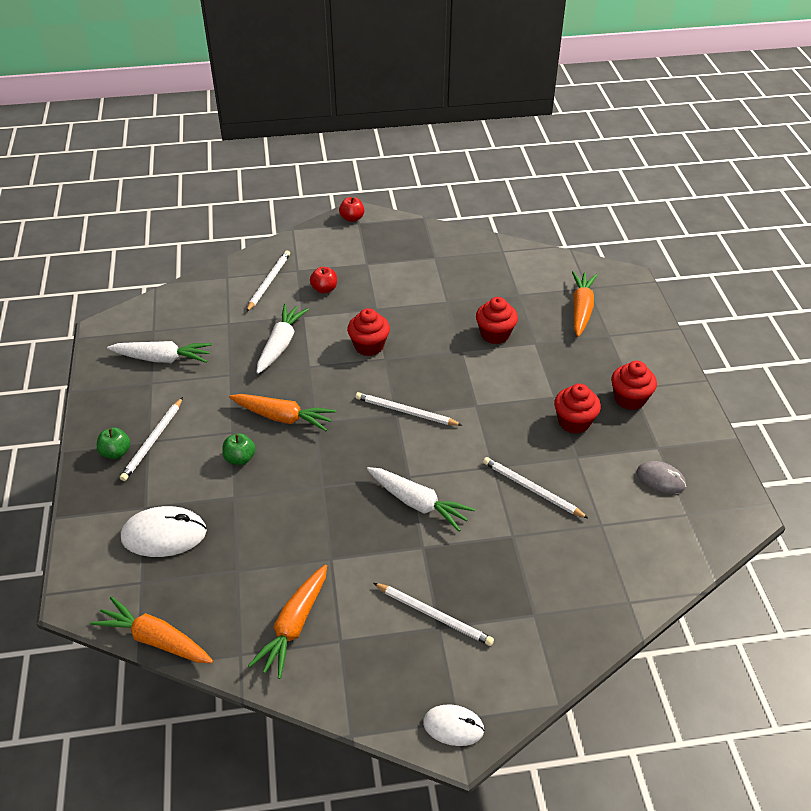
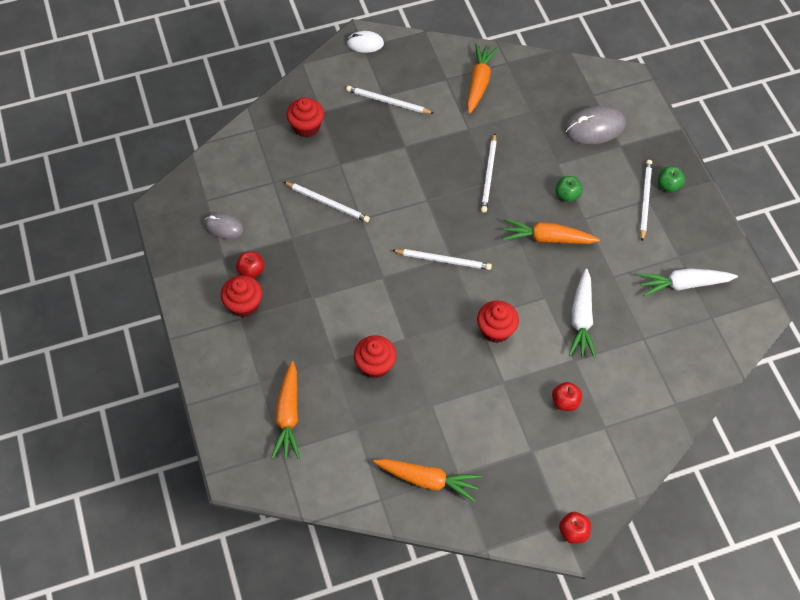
camera: 170 degrees right, 15 degrees up
orange carrot [90,596,213,663] -> orange carrot moved to [373,459,481,502]
white mouse [121,506,207,557] -> grey mouse [565,106,626,144]
white pencil [246,250,290,312] -> white pencil moved to [481,134,497,213]
white carrot [367,467,475,531] -> none
red cupcake [554,384,601,434] -> red cupcake moved to [287,97,324,138]
none -> red apple [236,251,264,278]

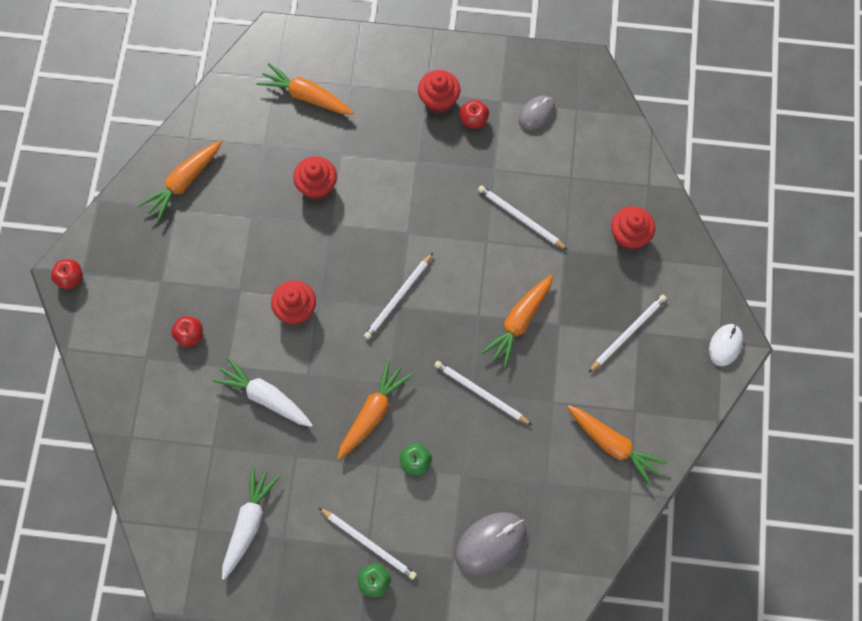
camera: 115 degrees right, 10 degrees up
white pencil [284,182,370,222] -> white pencil turned 75 degrees clockwise [478,185,568,250]
grey mouse [565,106,626,144] -> grey mouse turned 45 degrees clockwise [455,512,527,575]
none -> orange carrot [481,274,553,368]

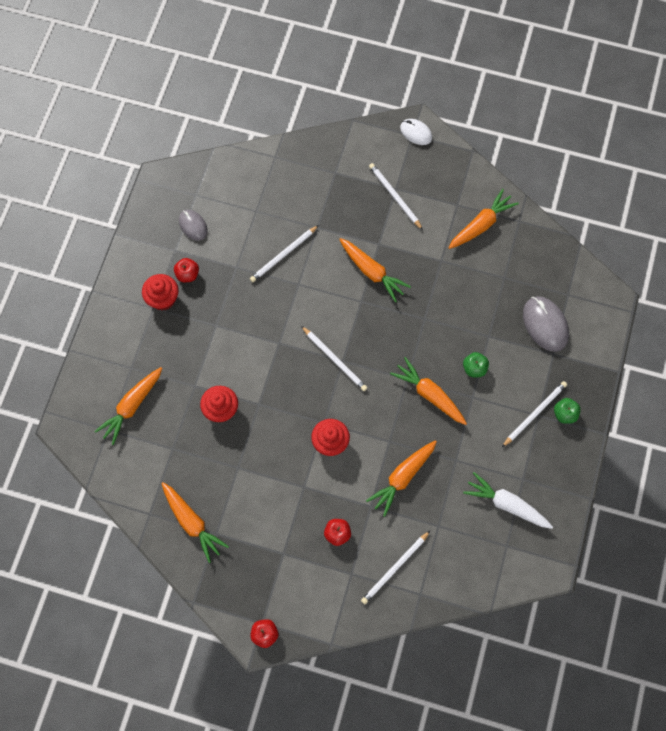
camera: 80 degrees left, 0 degrees up
white carrot [212,357,313,427] -> orange carrot [366,440,437,517]
white pencil [434,361,532,425] -> white pencil moved to [361,531,430,604]
red cupcake [611,206,655,250] -> none

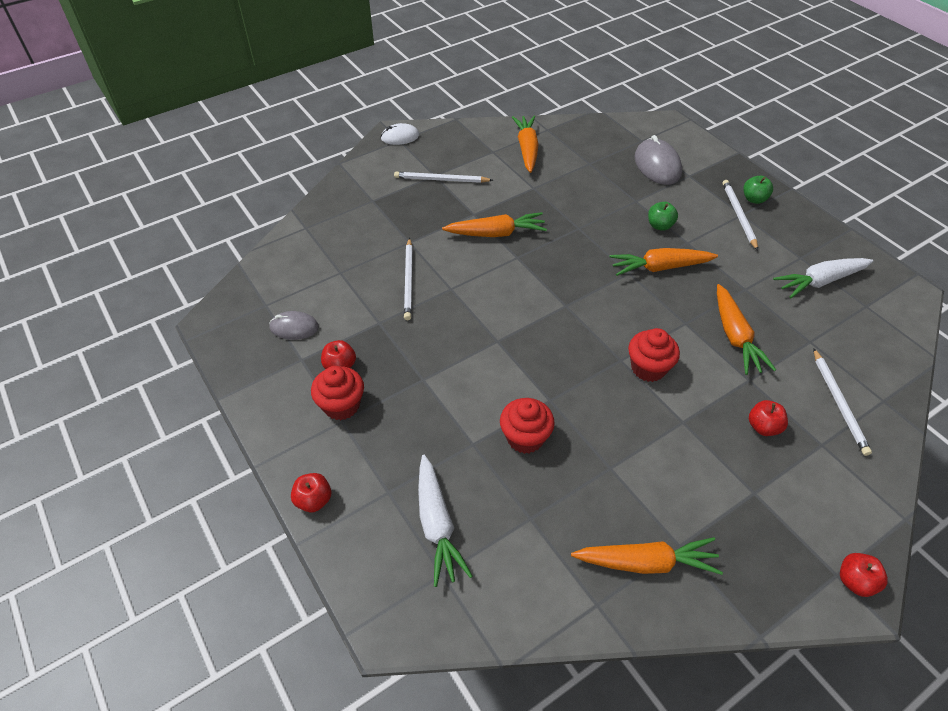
camera: 50 degrees left, 20 degrees down
orange carrot [94,367,162,445] -> white carrot [418,455,473,587]
white pencil [301,326,367,391] -> none
grey mouse [523,296,569,352] -> grey mouse turned 60 degrees clockwise [634,135,682,185]
none -> red apple [291,473,331,512]

